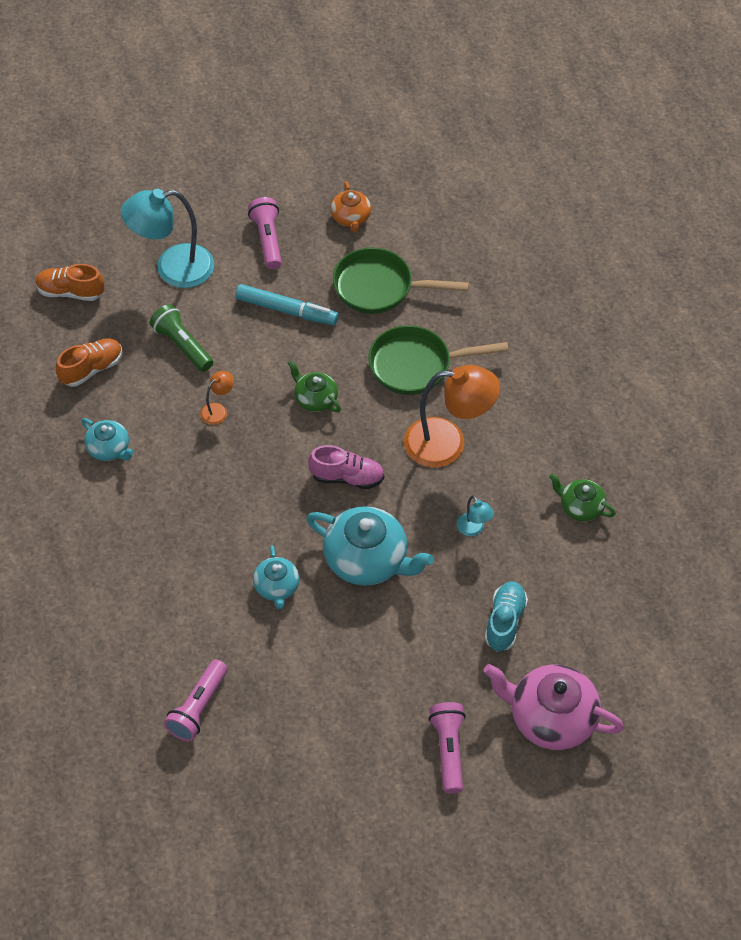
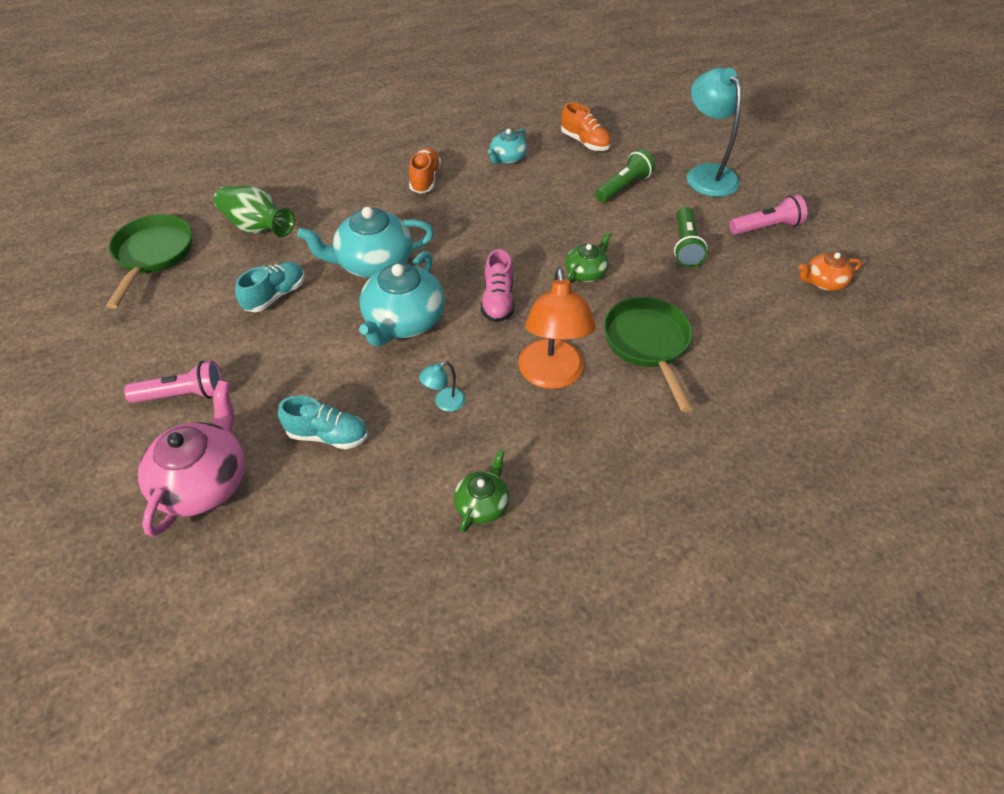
camera: 85 degrees right, 5 degrees down
orange shoe [35,264,104,301] -> orange shoe moved to [409,148,441,194]
pink flashlight [164,659,228,741] -> green vase [214,186,295,237]
orange lamp [200,371,234,425] -> none
turquoise marker [236,284,339,325] -> green flashlight [674,207,708,267]
turquoise teapot [253,546,299,609] -> turquoise teapot [297,207,434,278], size x1.82
green pan [333,248,469,314] -> green pan moved to [106,214,192,309]
none -> turquoise shoe [235,262,305,312]

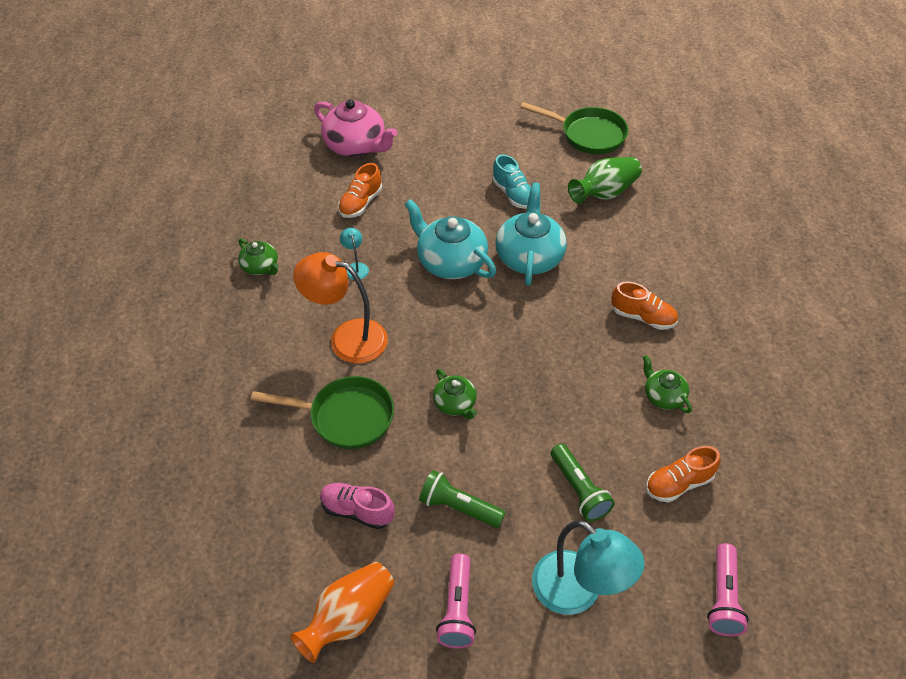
camera: 110 degrees right, 0 degrees up
pink flashlight [124,361,222,403] -> pink flashlight moved to [707,543,749,636]
turquoise shoe [278,396,368,449] -> orange shoe [338,163,382,218]
pink shoe [481,249,514,322] -> pink shoe moved to [320,483,395,529]
turquoise teapot [488,129,527,164] -> green teapot [643,355,692,413]
turquoise lamp [687,68,742,197] -> turquoise lamp turned 45 degrees clockwise [532,520,645,615]
orange teapot [799,252,862,291] -> orange vase [290,562,395,663]

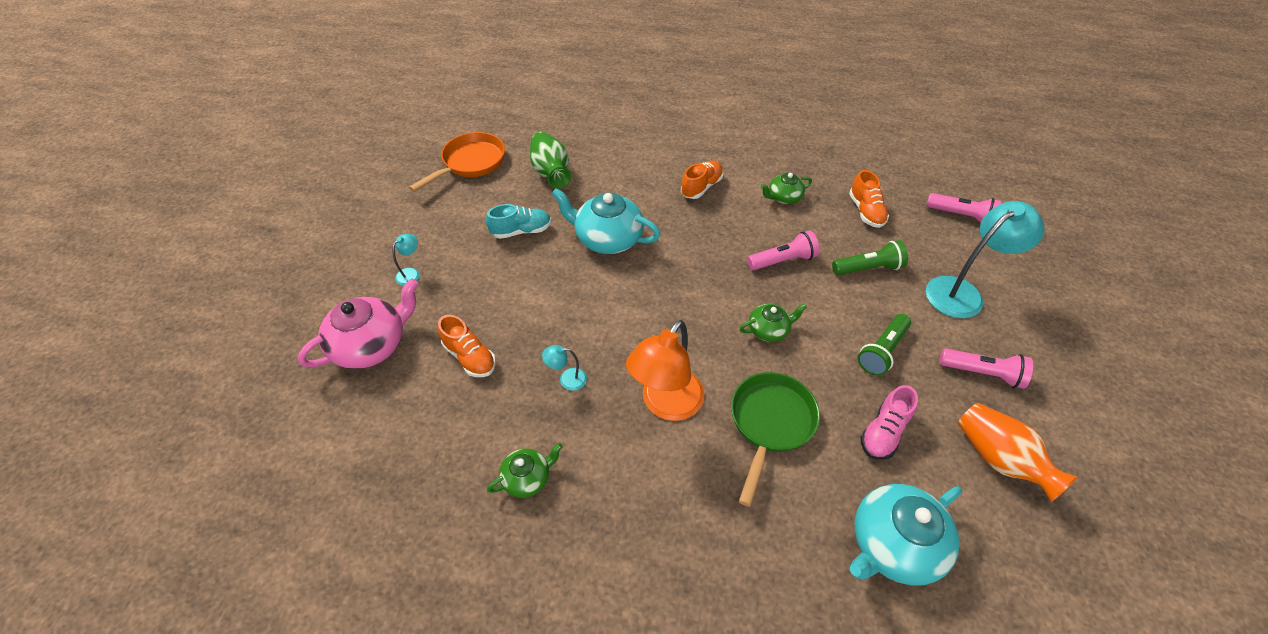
camera: 75 degrees left, 0 degrees up
turquoise teapot [405,199,496,279] -> turquoise teapot moved to [850,484,962,586]
green pan [520,102,629,154] -> orange pan [409,132,505,192]
none -> turquoise lamp [392,234,419,286]
none -> pink flashlight [747,231,819,270]

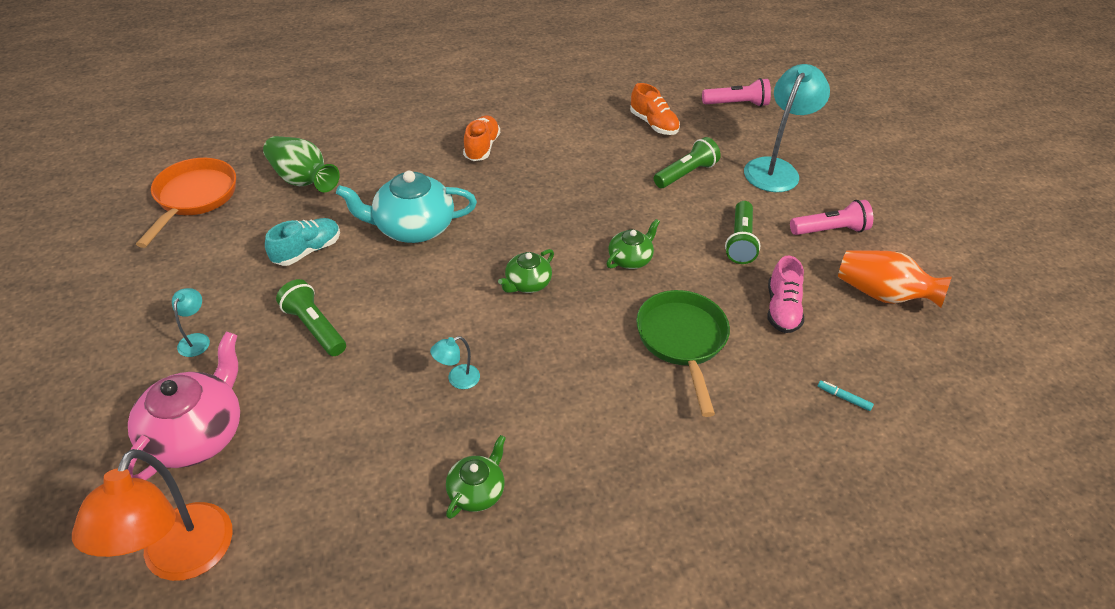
camera: 30 degrees left, 5 degrees down
orange shoe [438,315,496,377] -> none
orange lamp [626,320,705,421] -> orange lamp moved to [72,449,233,581]
pink flashlight [747,231,819,270] -> none
green teapot [761,173,812,204] -> green teapot moved to [498,249,554,293]
turquoise teapot [850,484,962,586] -> turquoise marker [818,380,874,411]
none -> green flashlight [276,279,346,356]

